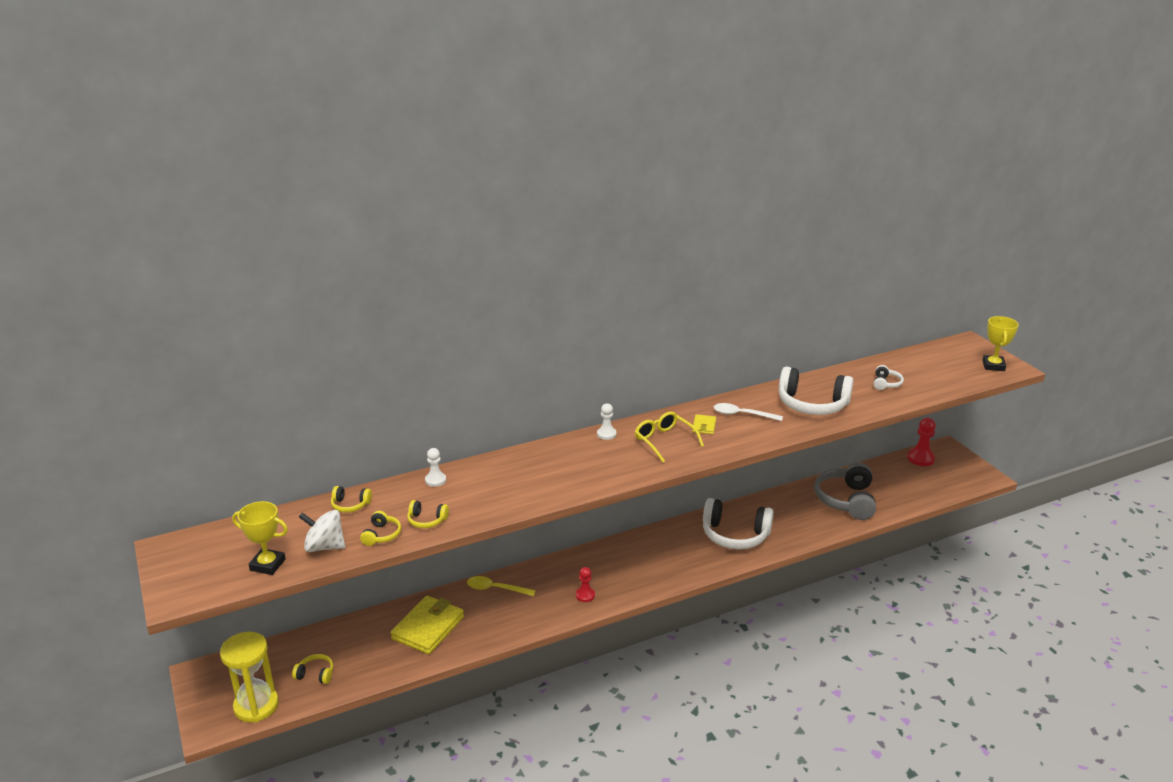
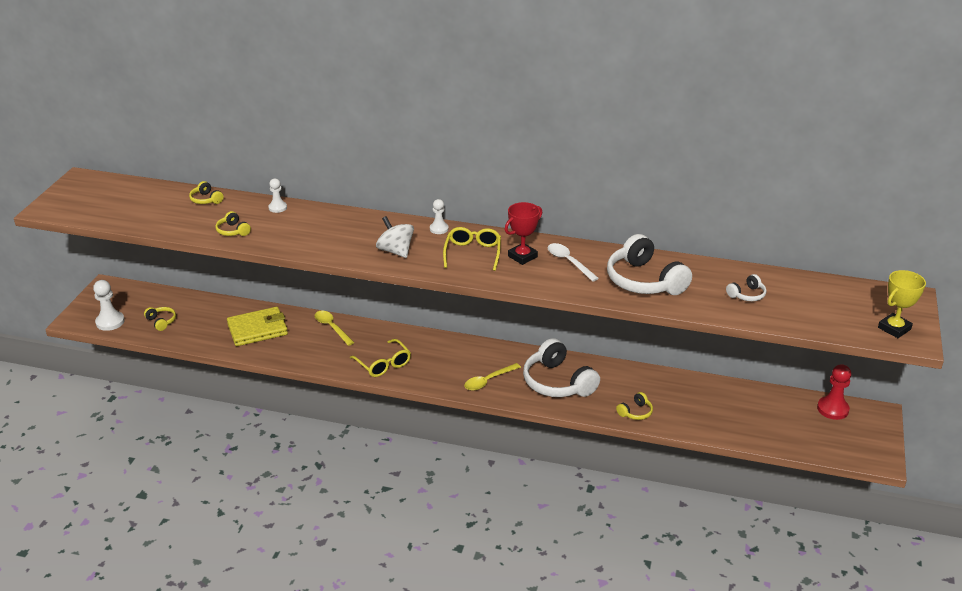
camera: 40 degrees right, 5 degrees up
yellow hourglass [220,632,279,722] -> white pawn [93,280,125,331]
yellow trophy [232,501,288,575] -> none
white spinning top [299,510,345,552] -> white spinning top moved to [376,216,414,258]
yellow headphones [360,511,401,546] -> yellow headphones moved to [616,392,653,420]
red pawn [576,567,595,602] -> yellow glasses [350,339,411,377]
yellow wallet [692,414,716,434] -> red trophy [504,202,542,265]
grey headphones [814,462,876,520] -> none
none -> yellow spoon [464,363,521,391]

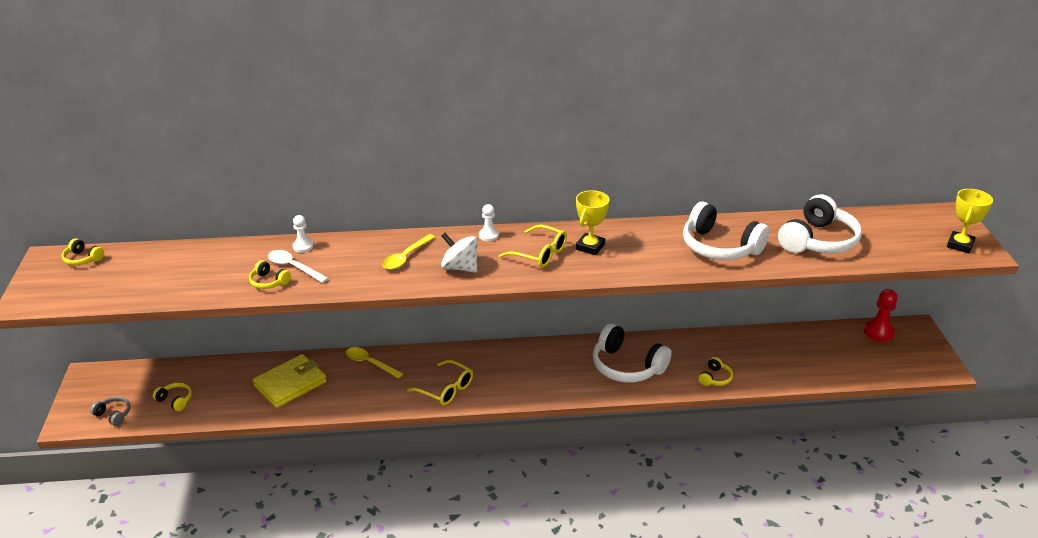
camera: 20 degrees left, 0 degrees up
white pawn [93,280,125,331] -> grey headphones [90,396,131,426]
yellow headphones [189,181,224,204] -> yellow headphones moved to [62,238,104,265]
yellow glasses [443,227,501,271] -> yellow glasses turned 135 degrees clockwise [499,225,567,268]
yellow spoon [464,363,521,391] -> yellow spoon moved to [382,234,435,270]
red trophy [504,202,542,265] -> yellow trophy [576,190,610,255]
white spoon [548,243,599,282] -> white spoon moved to [268,250,328,283]
white headphones [726,274,766,301] -> white headphones [778,194,862,253], size x2.18

